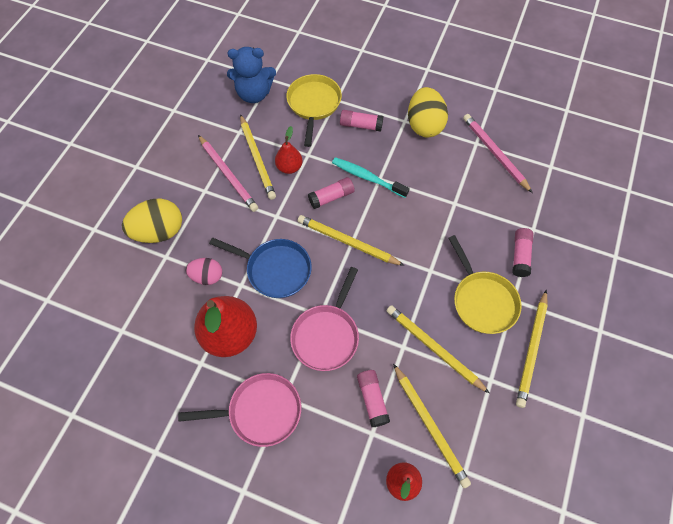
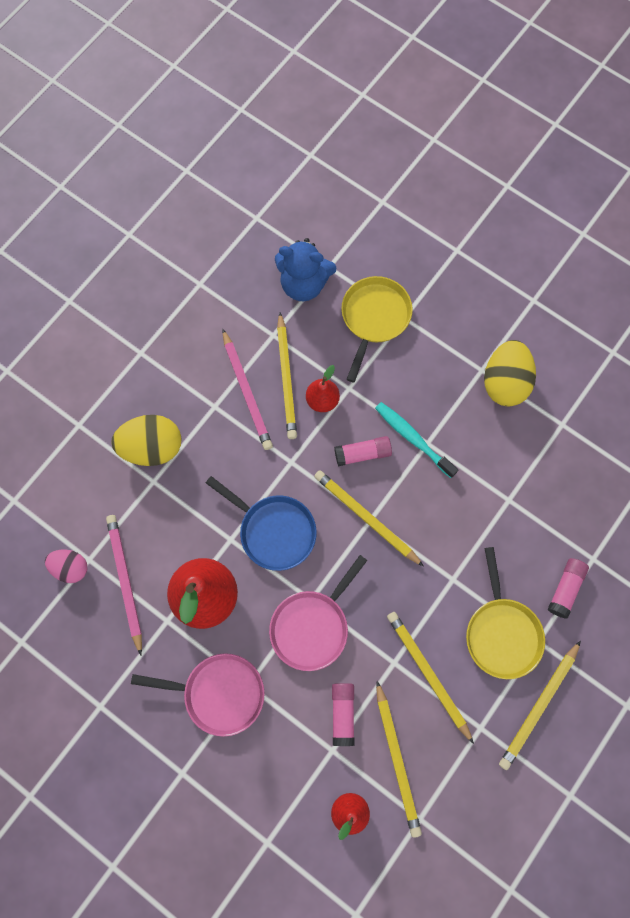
camera: 15 degrees right, 10 degrees up
pink egg [186,258,222,285] -> pink egg moved to [45,550,87,583]
pink glue stick [340,110,383,132] -> none
pink pencil [463,114,533,193] -> pink pencil moved to [106,515,142,655]

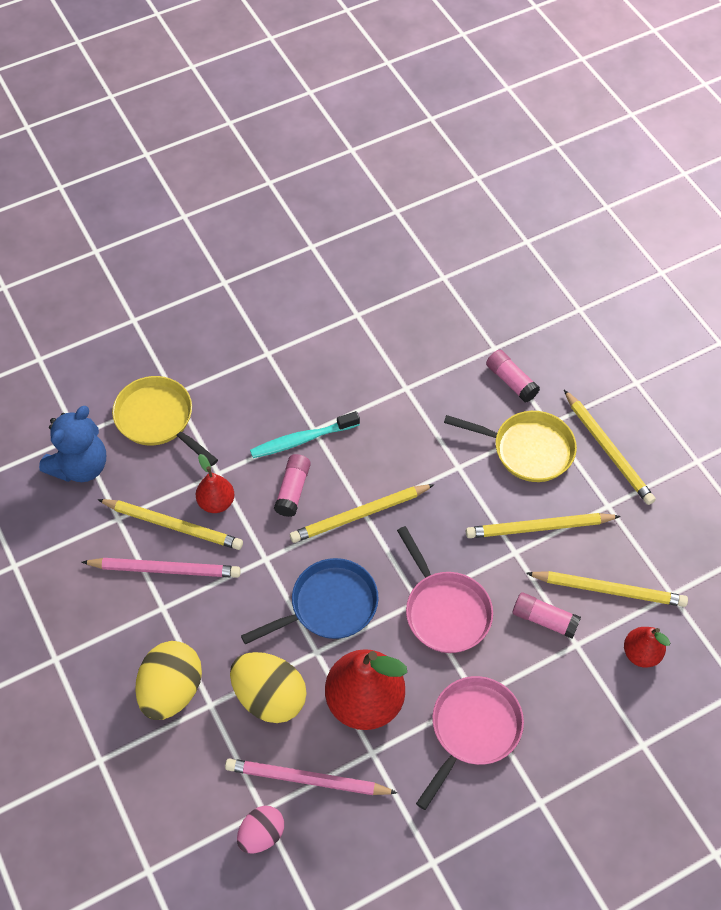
camera: 65 degrees left, 15 degrees down
yellow egg [484,340,536,406] -> yellow egg moved to [230,652,307,723]

